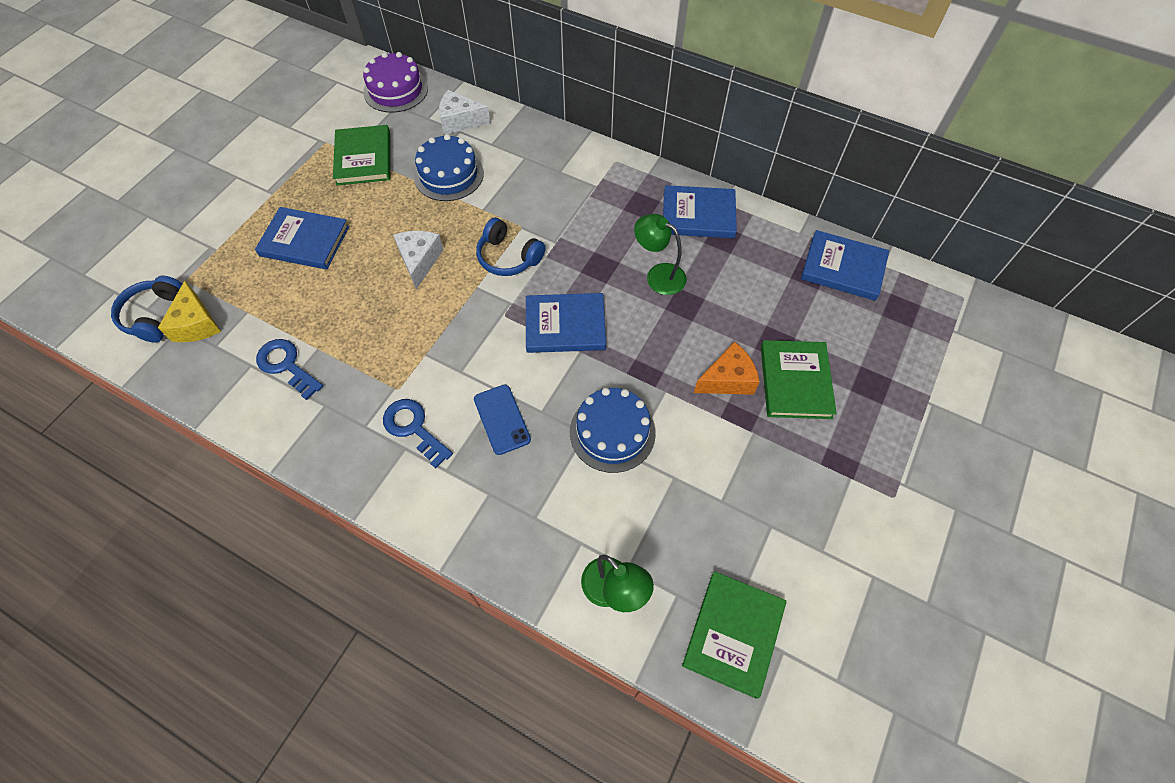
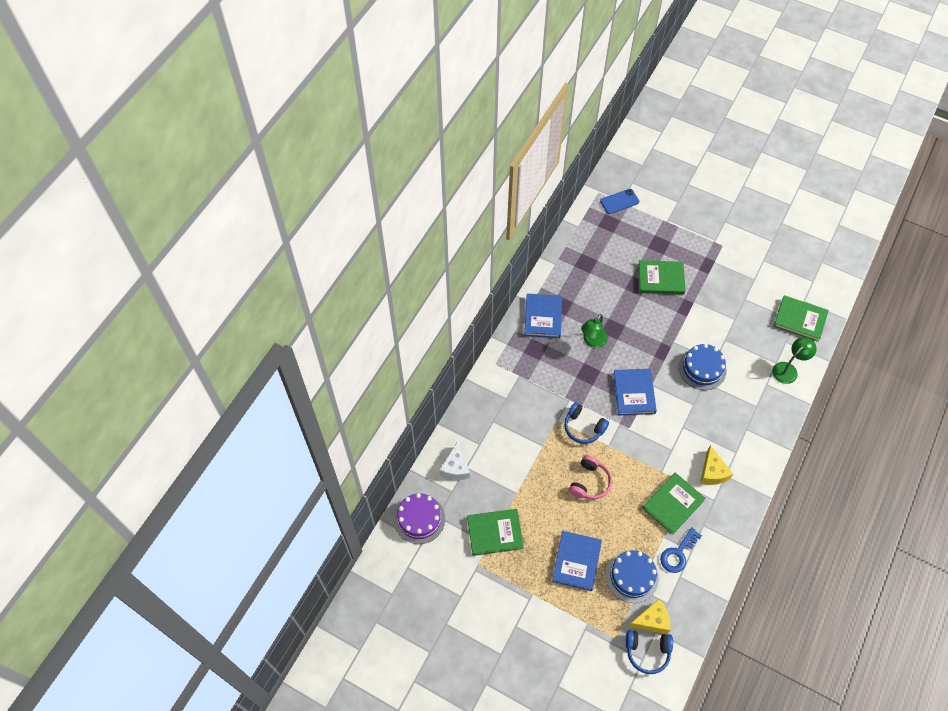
camera: 90 degrees left, 0 degrees up
blue key [383,399,453,468] -> yellow cheese [700,445,733,485]
white cheese [393,231,444,289] -> pink headphones [569,455,612,499]
blue cake [414,134,484,201] -> blue cake moved to [606,550,659,603]
blue phone [474,384,531,455] -> blue phone moved to [600,189,639,214]
blue headphones [476,218,546,276] -> blue headphones turned 90 degrees clockwise [564,402,609,444]
orange cheese [694,342,759,395] -> none
blue book [801,230,889,301] -> none
none -> green book [643,472,706,535]

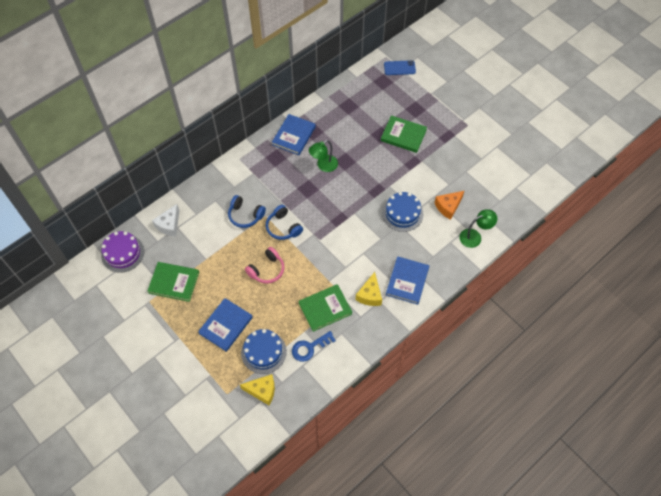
camera: 20 degrees right, 0 degrees up
blue book [613,369,657,415] -> blue book moved to [386,256,429,305]
blue headphones [626,630,673,674] -> blue headphones moved to [228,195,266,228]
green book [774,295,829,342] -> none
none -> orange cheese [434,191,464,220]

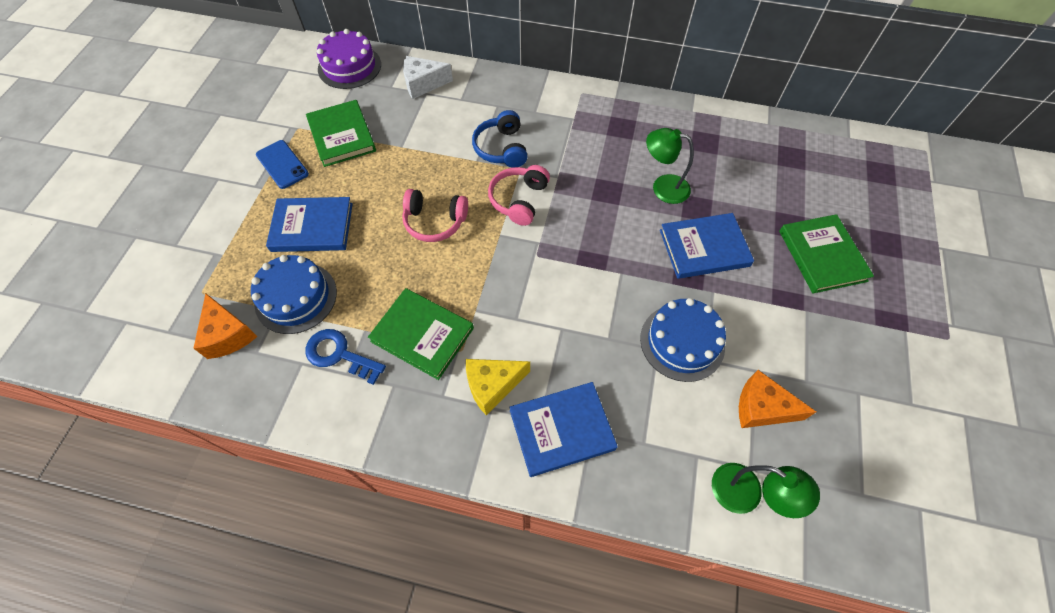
camera: 55 degrees right, 0 degrees up
yellow cheese [240,374,275,406] -> orange cheese [193,294,258,359]
blue headphones [266,205,303,240] -> pink headphones [488,165,550,226]
blue book [272,114,316,155] -> blue book moved to [660,213,754,279]
blue phone [384,60,416,75] -> blue phone moved to [256,140,309,189]

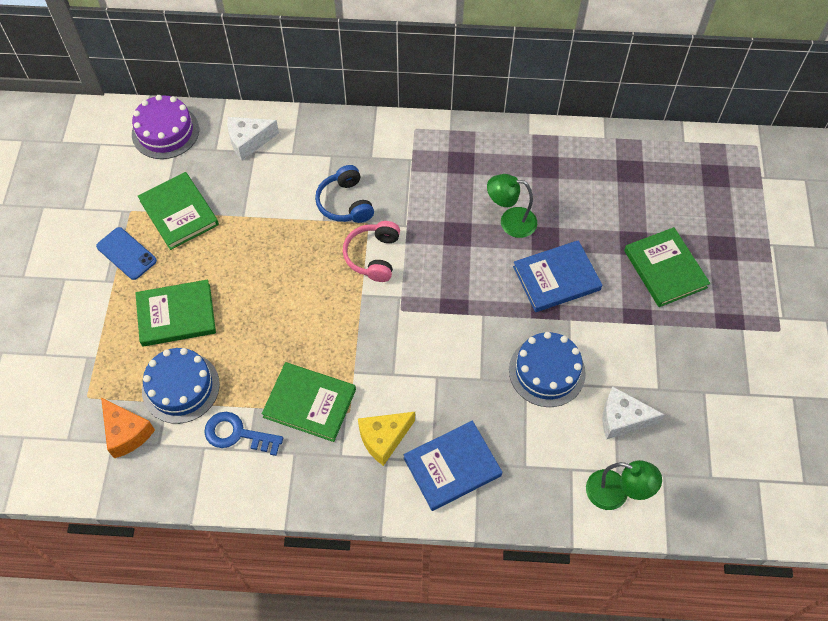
camera: 10 degrees left, 0 degrees up
blue book [266,197,353,252] -> green book [135,280,216,347]
pink headphones [402,189,468,242] -> none
orange cheese [739,370,816,428] -> white cheese [602,387,665,439]

